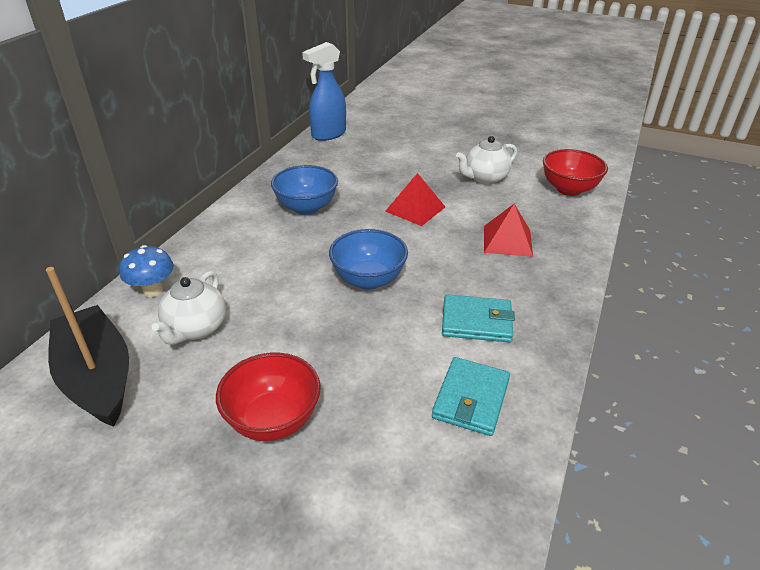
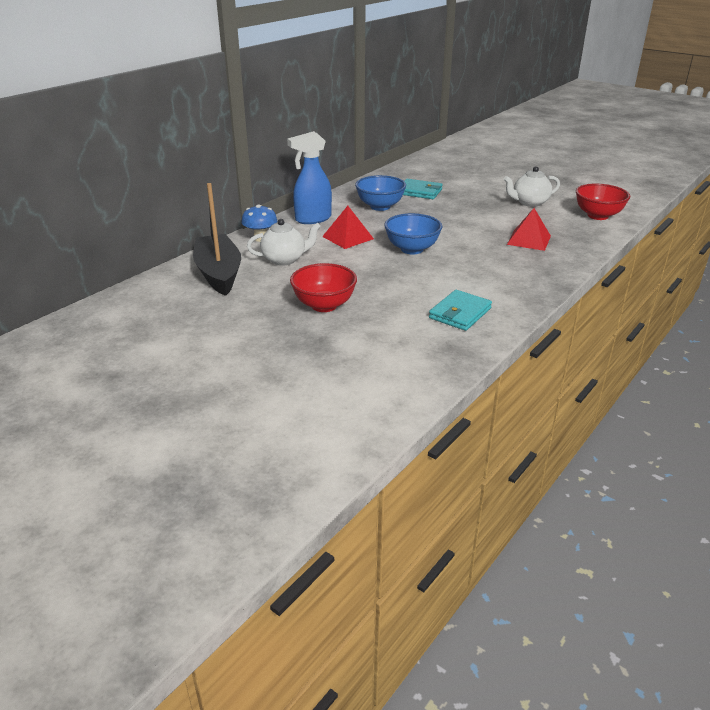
camera: 15 degrees right, 5 degrees down
white teapot [152,271,226,345] -> white teapot turned 135 degrees counterclockwise [247,219,321,266]
blue spray bottle [302,42,346,141] -> blue spray bottle moved to [287,131,332,224]
red pyramid [385,173,445,226] -> red pyramid moved to [322,206,374,249]
turquoise wallet [442,294,515,342] -> turquoise wallet moved to [403,179,443,199]

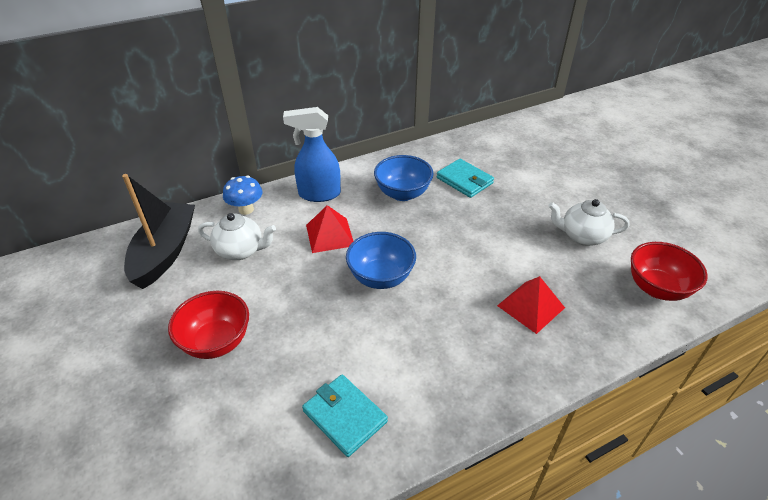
camera: 25 degrees right, 10 degrees up
turquoise wallet [429,290,492,331] -> turquoise wallet turned 75 degrees clockwise [302,375,388,457]

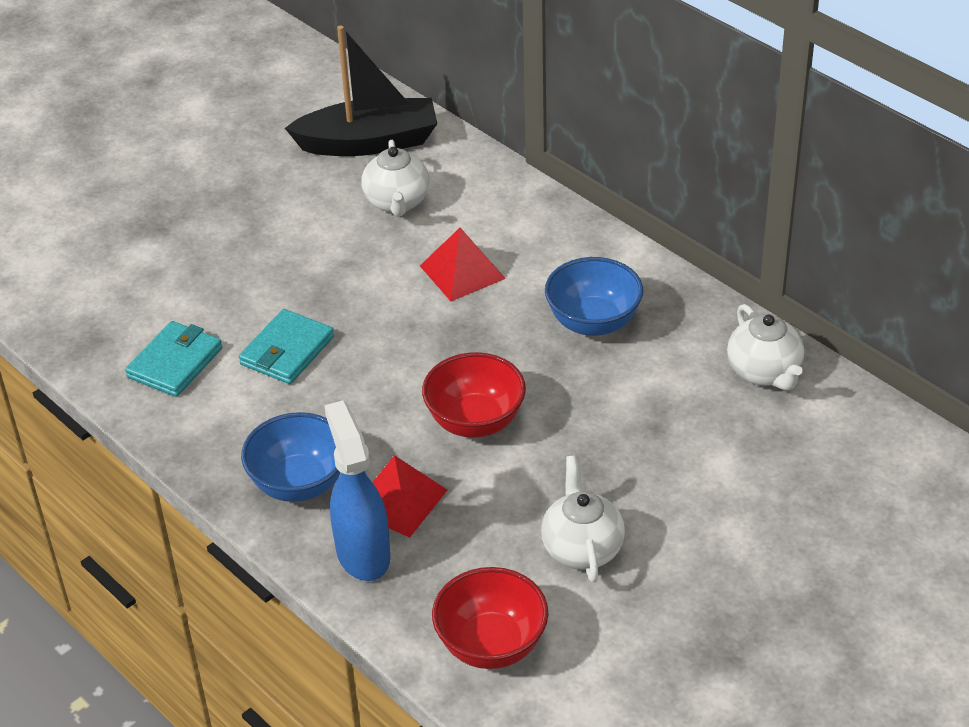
camera: 75 degrees right, 0 degrees up
red bowl [168,291,249,359] -> red bowl moved to [422,352,526,438]
blue mushroom [223,176,262,215] -> none
blue spray bottle [283,107,341,202] -> blue spray bottle moved to [324,400,390,581]
blue bowl [346,232,416,289] -> blue bowl moved to [241,412,341,502]
turquoise wallet [436,159,494,198] -> turquoise wallet moved to [239,309,334,384]
none -> white teapot [727,304,804,391]

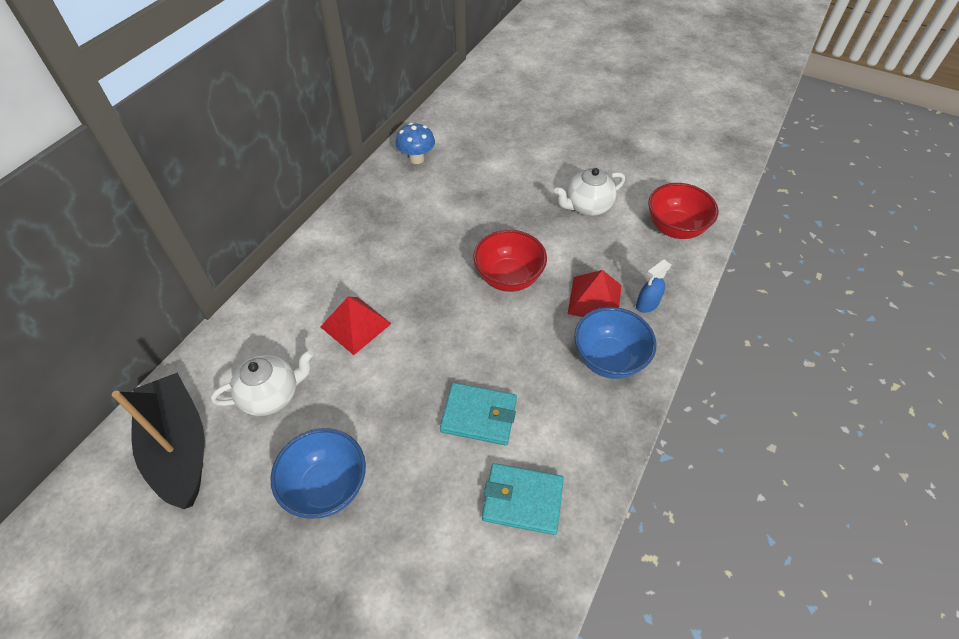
camera: 110 degrees left, 10 degrees up
blue spray bottle [324,400,390,581] -> blue spray bottle [636,259,671,313], size x0.53
blue bowl [545,257,643,336] -> blue bowl moved to [270,428,366,519]
white teapot [727,304,804,391] -> blue mushroom [395,123,435,164]

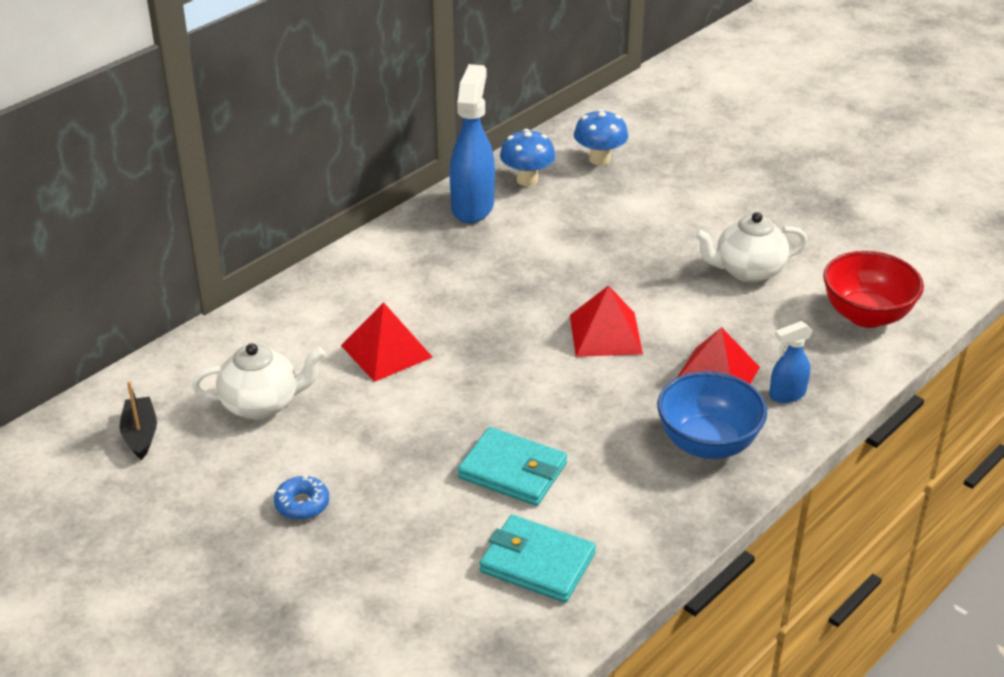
camera: 15 degrees right, 15 degrees down
black boat [112,373,205,509] -> black boat [120,381,157,460], size x0.45
blue bowl [270,428,366,519] -> blue donut [274,475,329,520]
red bowl [473,230,547,292] -> red pyramid [570,285,643,357]
none -> blue spray bottle [450,64,495,223]
none -> blue mushroom [574,109,628,165]

